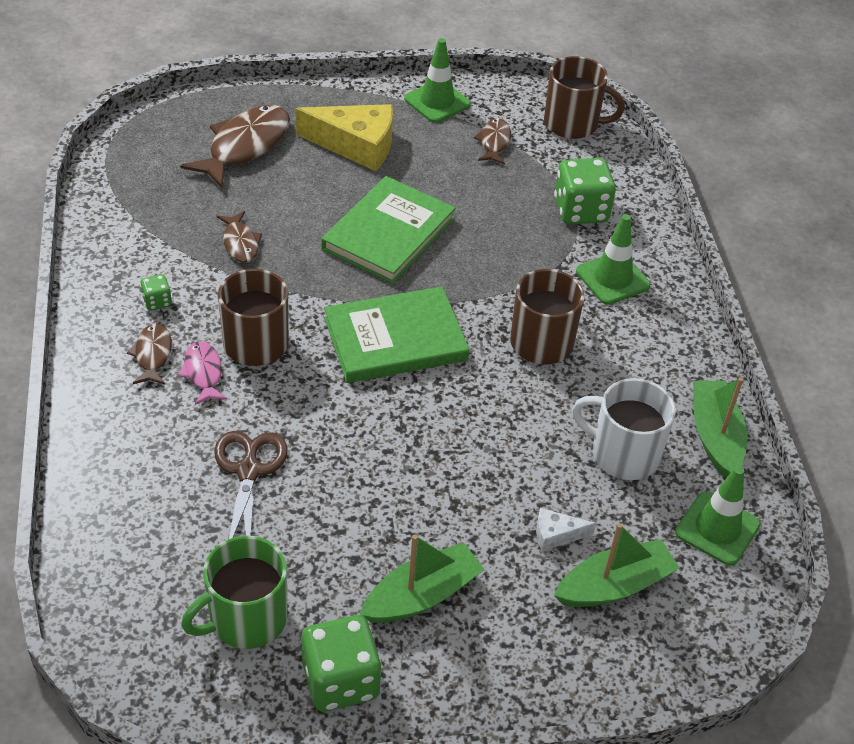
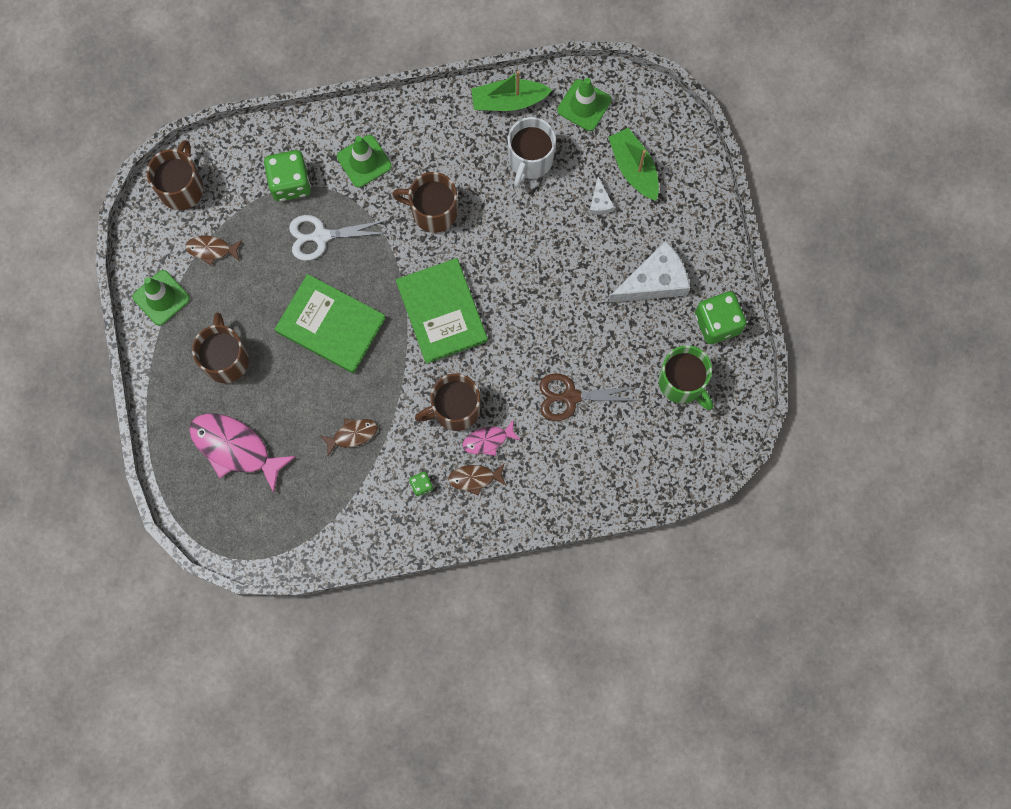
camera: 90 degrees left, 30 degrees up
brown fish [180,105,290,188] -> pink fish [189,413,296,493]
yellow cheese [296,104,393,171] -> brown mug [192,313,249,383]
green boat [360,535,484,623] -> white cheese [609,241,690,302]
none -> white scissors [289,215,387,261]

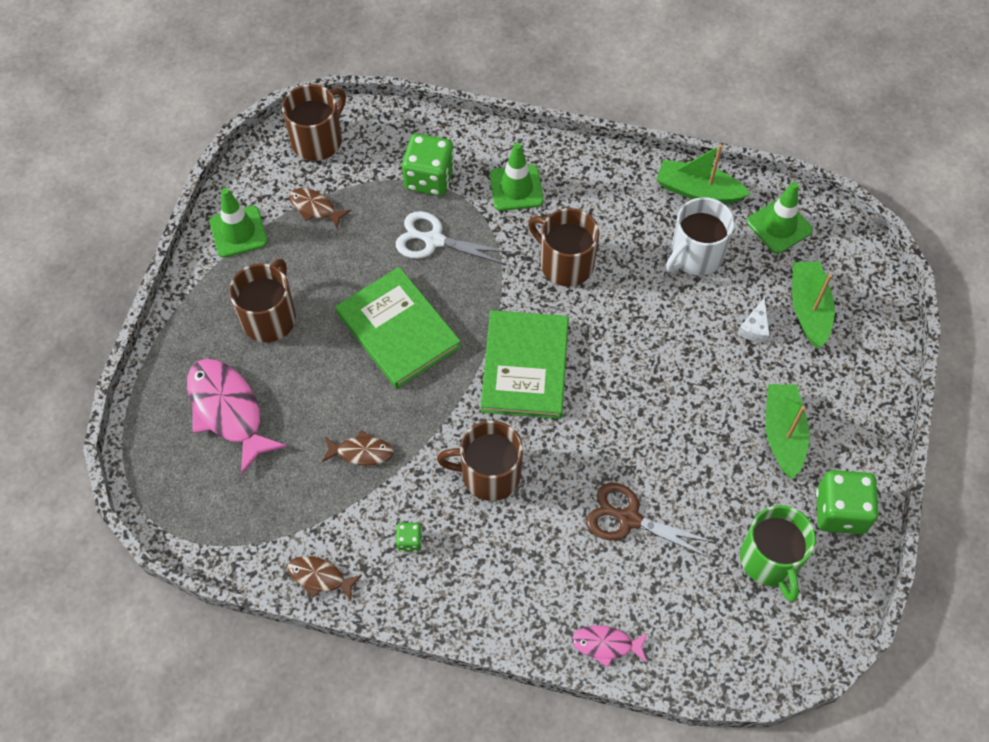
camera: 25 degrees right, 15 degrees down
brown fish [448,464,506,496] -> brown fish moved to [287,556,362,601]
pink fish [463,420,520,456] -> pink fish moved to [572,625,648,668]
white cheese [609,241,690,302] -> green boat [765,384,809,479]

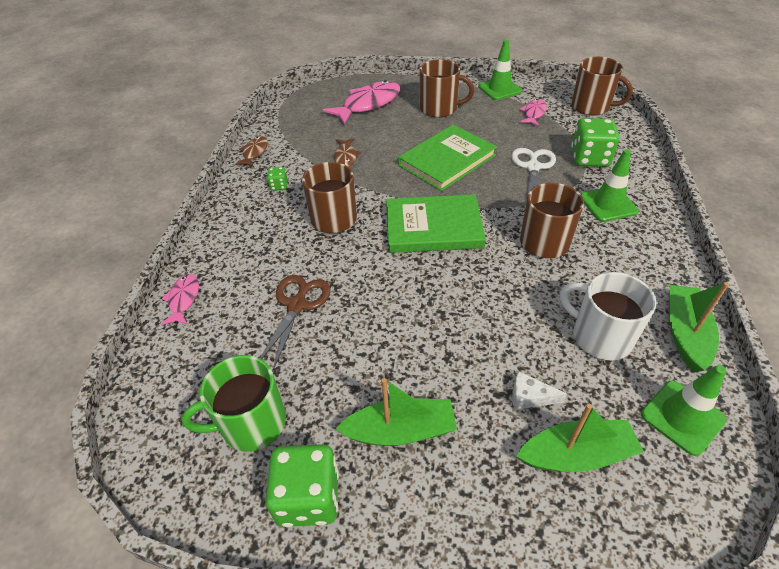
camera: 85 degrees right, 15 degrees down
brown fish [289,188,351,228] -> pink fish [520,99,547,126]

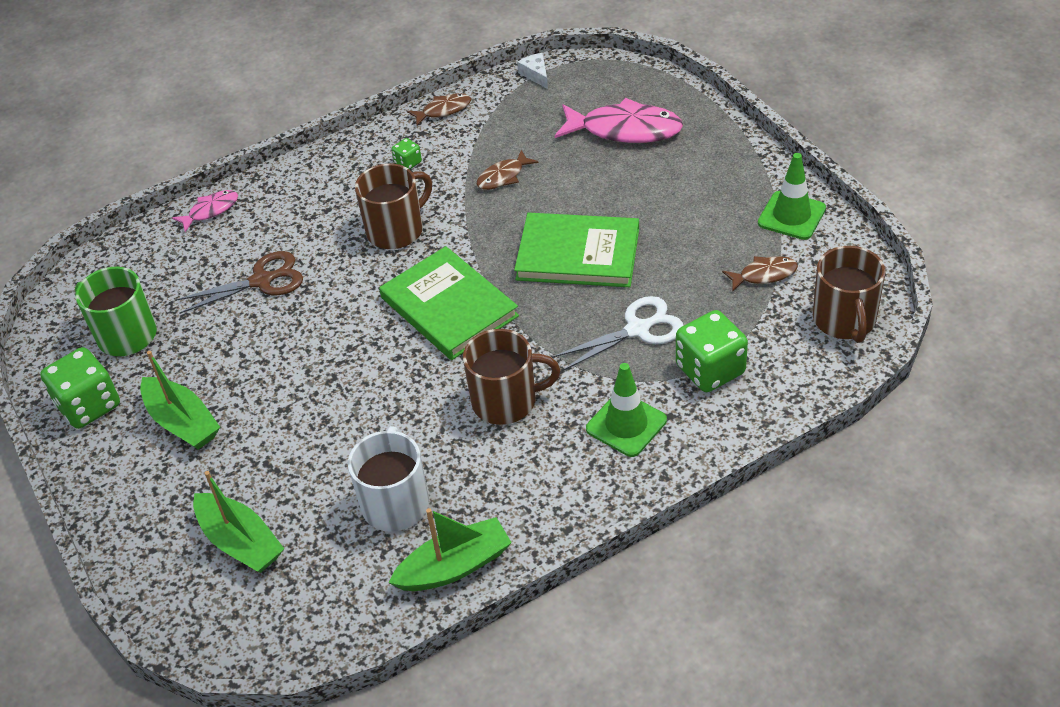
camera: 55 degrees right, 0 degrees up
brown mug [420,59,474,118] -> none
white cheese [512,372,567,410] -> white cheese moved to [517,53,548,89]
pink fish [520,99,547,126] -> brown fish [722,256,798,292]
green traffic cone [641,365,727,456] -> none

